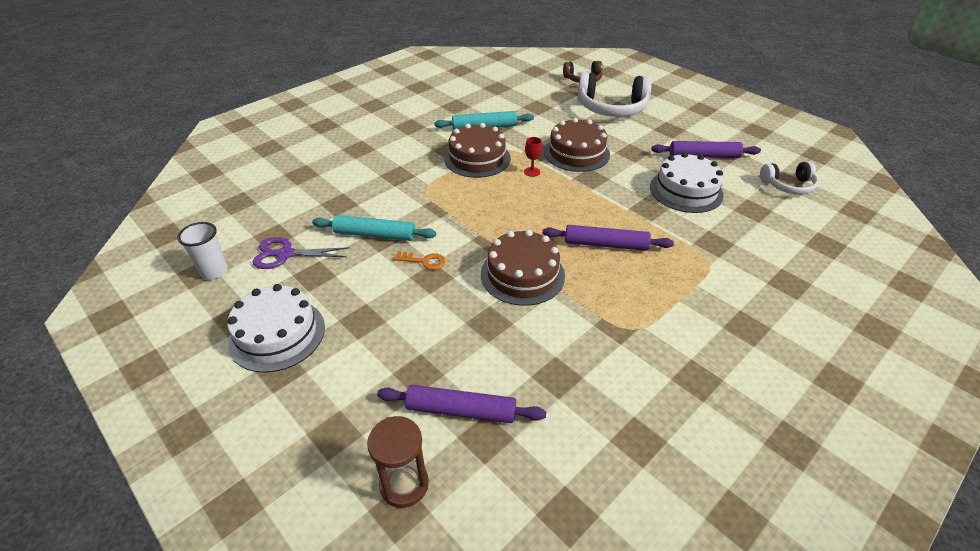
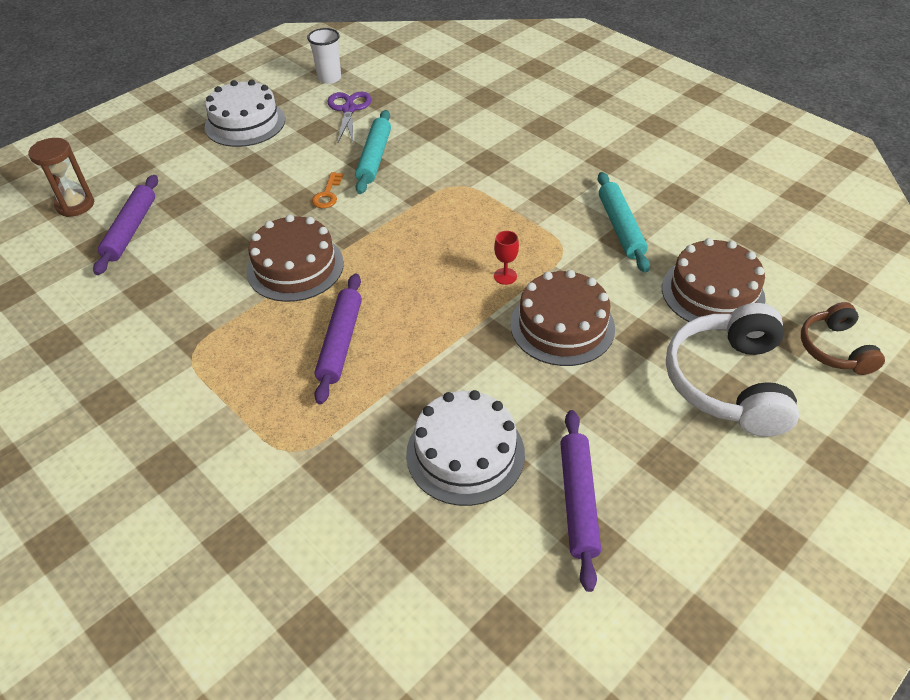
camera: 90 degrees right, 5 degrees up
brown cake [444,123,511,178] -> brown cake moved to [662,238,766,322]
white headphones [760,161,818,195] -> none

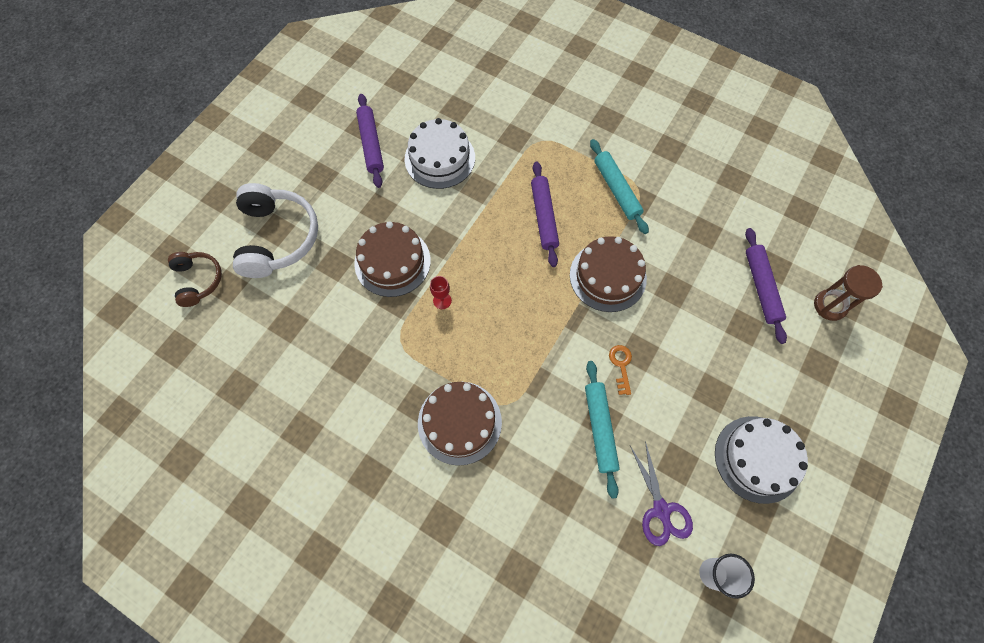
camera: 165 degrees right, 20 degrees up
turquoise rolling pin [598,172,650,273] -> turquoise rolling pin moved to [590,139,649,234]
brown cake [662,238,766,322] -> brown cake moved to [418,382,502,466]

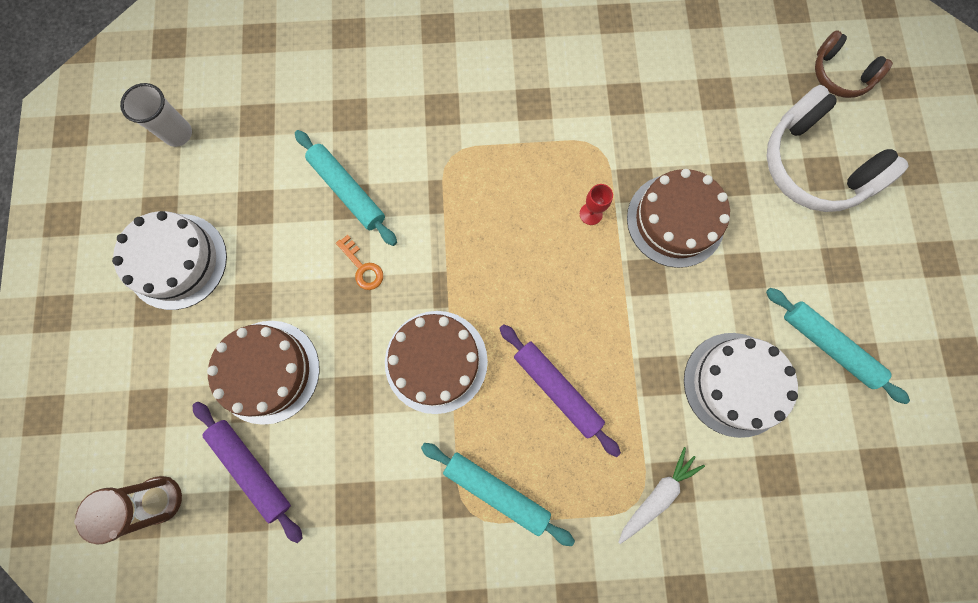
camera: 145 degrees right, 10 degrees up
purple rolling pin [356,94,384,188] -> turquoise rolling pin [766,288,910,404]
brown cake [418,382,502,466] -> brown cake moved to [207,321,320,425]
purple scissors [630,441,693,546] -> none
none -> white carrot [618,447,705,544]

